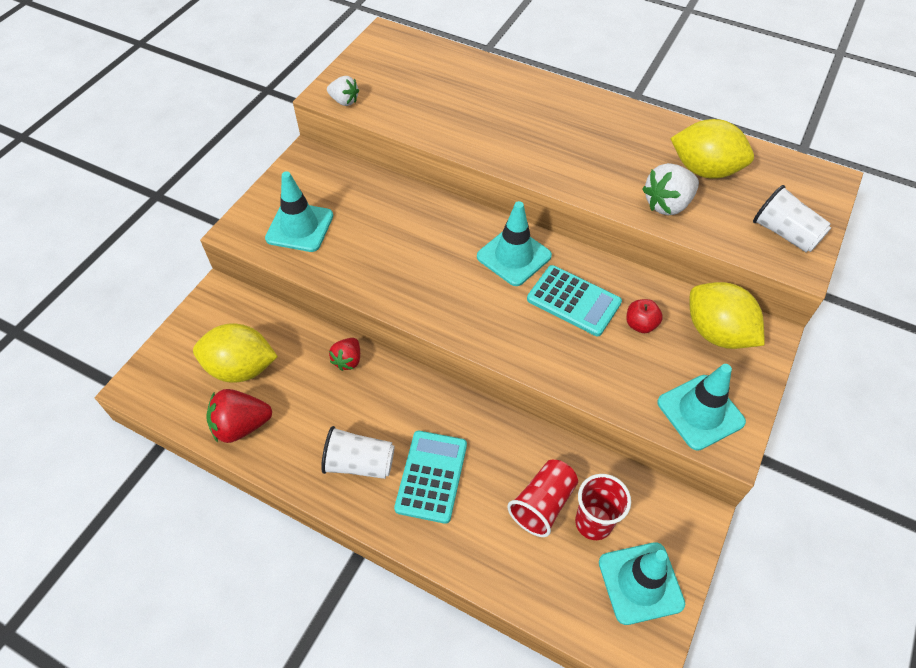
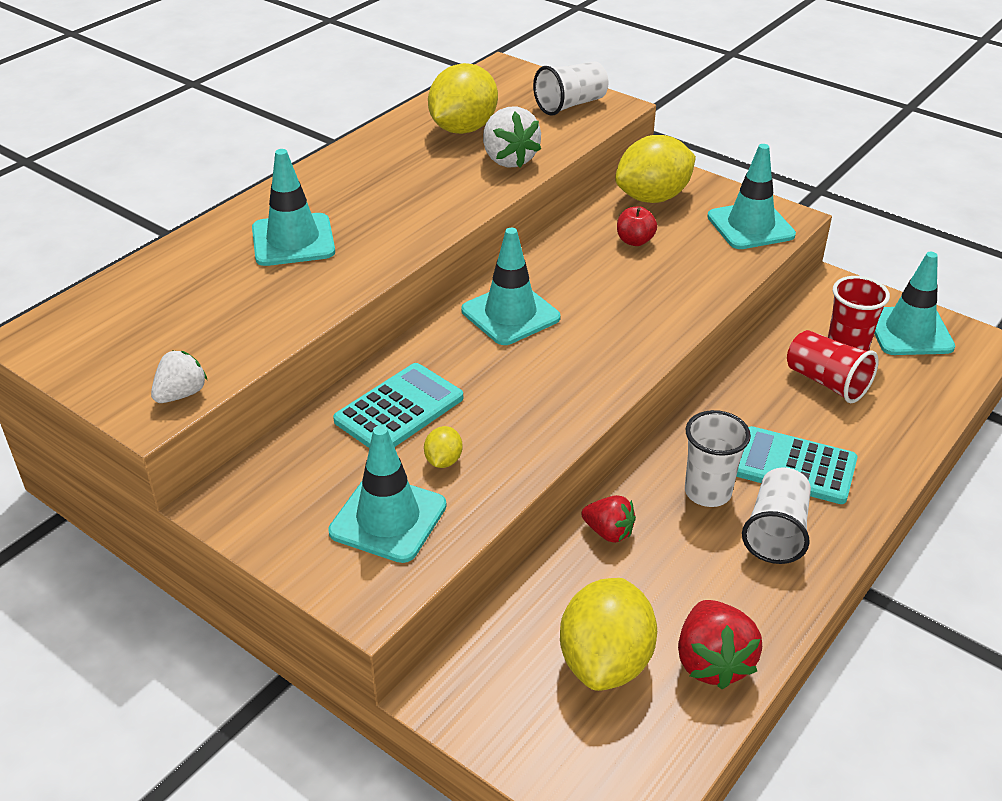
camera: 80 degrees left, 15 degrees down
turquoise calculator [527,265,622,336] -> turquoise calculator moved to [333,363,463,448]
none -> turquoise traffic cone [252,149,335,266]
none -> yellow lemon [424,426,462,468]
none -> white cup [685,410,751,507]

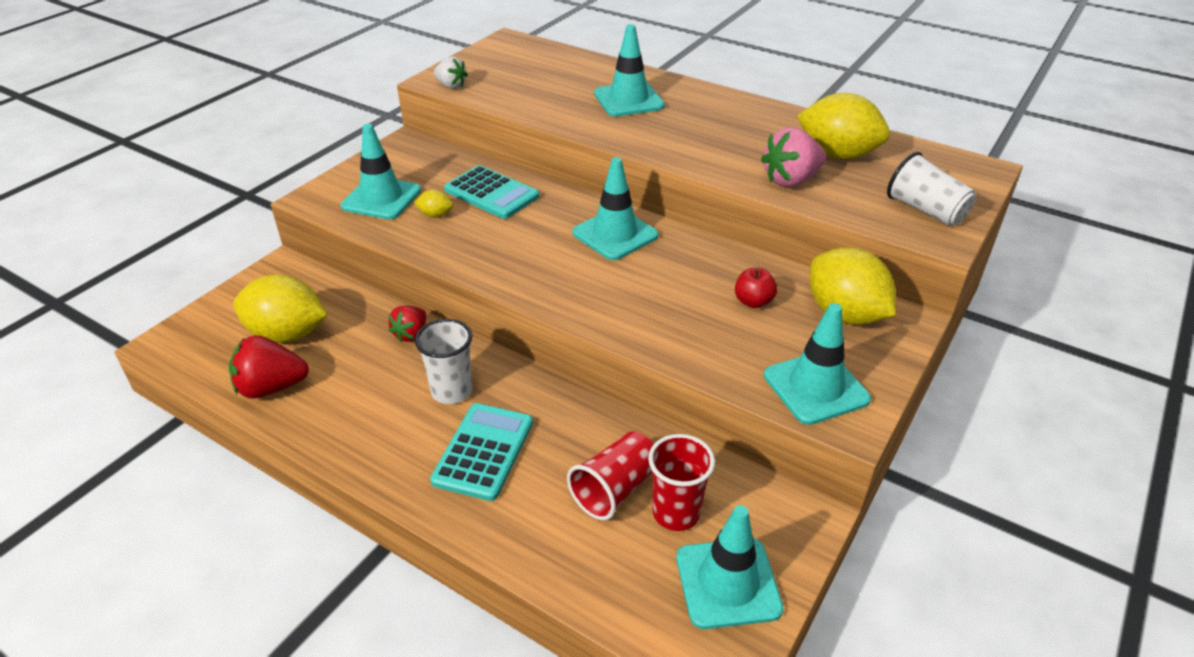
camera: 85 degrees right, 0 degrees up
white strawberry [483,106,541,168] -> pink strawberry [761,128,826,187]
white cup [742,467,811,564] -> none

